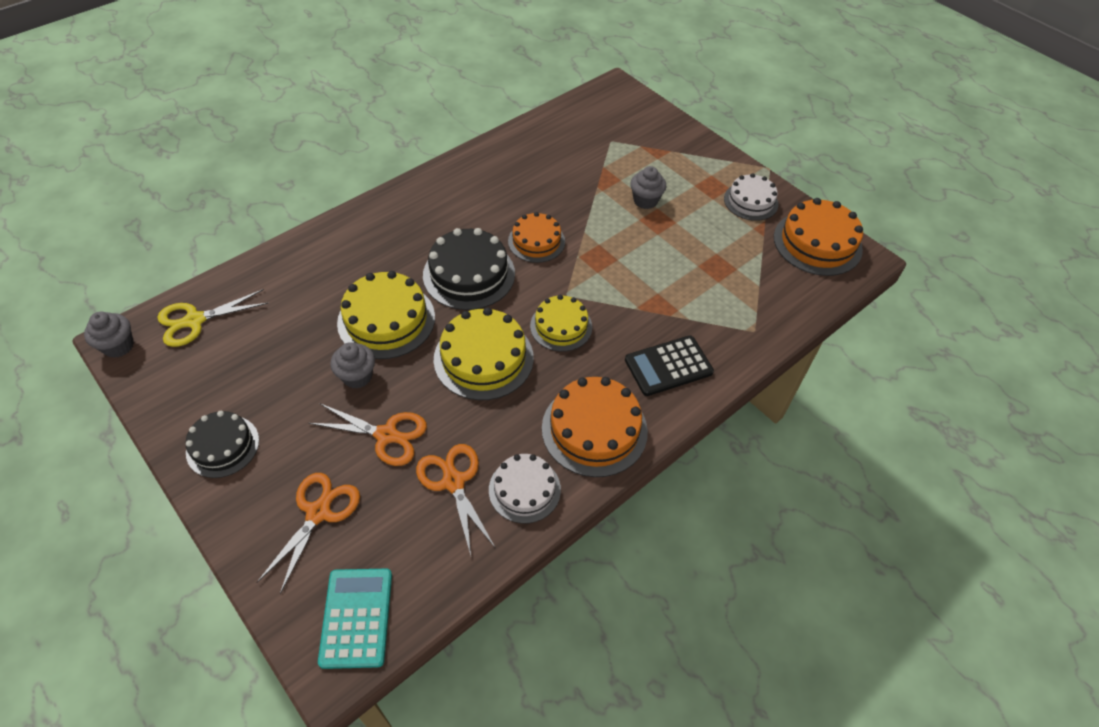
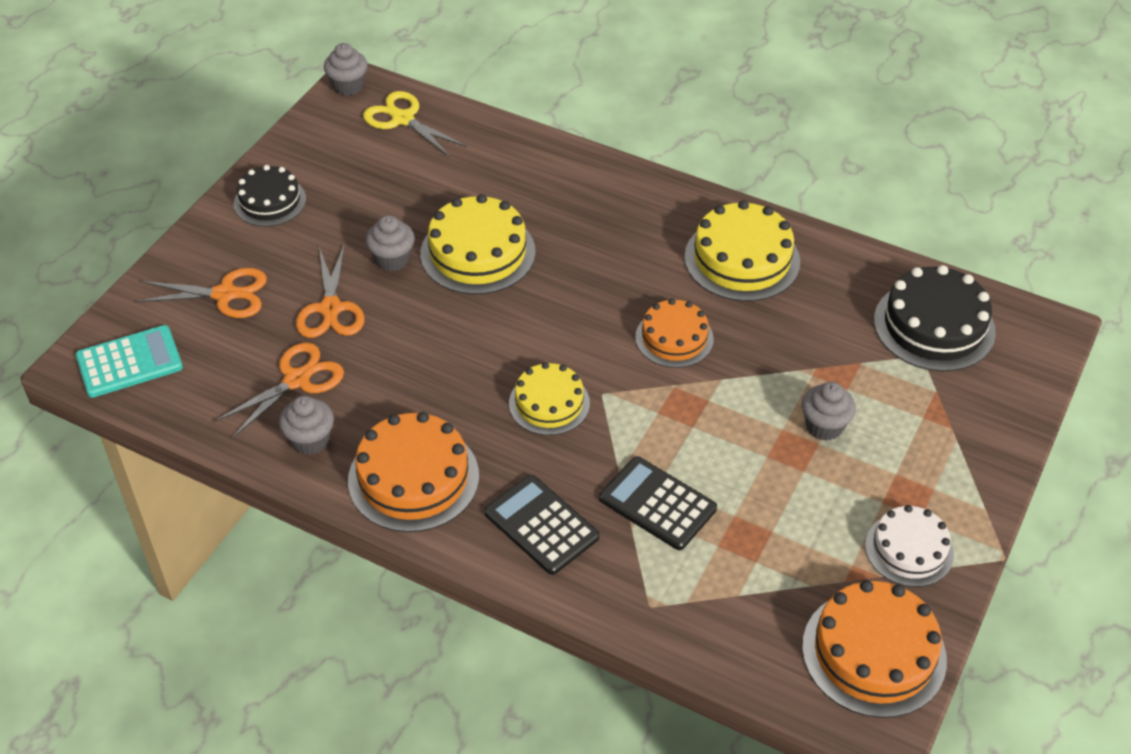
camera: 70 degrees right, 5 degrees down
black cake [423,228,515,310] -> black cake moved to [874,265,996,371]
yellow cake [434,307,534,400] -> yellow cake moved to [684,200,800,301]
white cake [489,454,561,523] -> grey cupcake [279,396,334,455]
none -> black calculator [599,456,717,550]

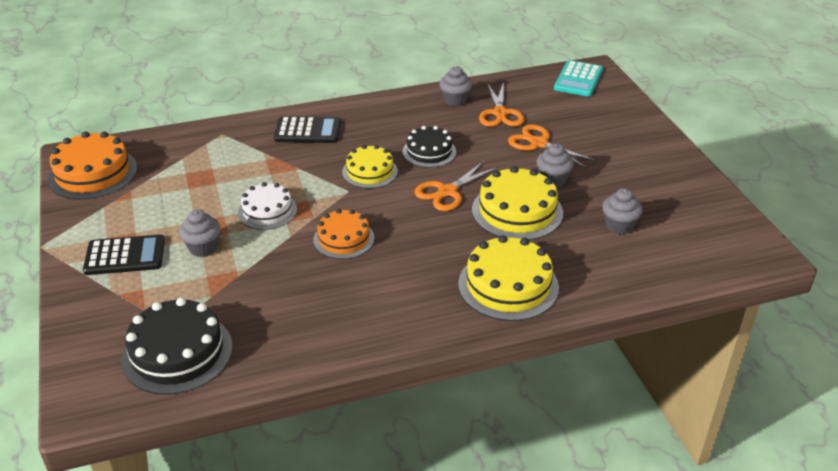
camera: 135 degrees right, 10 degrees down
orange scissors [135,268,267,318] -> orange scissors moved to [414,160,499,211]
black cake [234,165,306,227] -> black cake moved to [402,126,456,168]
grey cupcake [324,43,368,96] -> grey cupcake moved to [602,188,642,235]
orange cake [348,412,479,532] -> none
yellow scissors [363,91,467,157] -> none
black calculator [599,456,717,550] -> black calculator moved to [83,234,165,275]
yellow cake [684,200,800,301] -> yellow cake moved to [458,235,559,321]
white cake [865,505,954,587] -> white cake moved to [238,182,297,230]

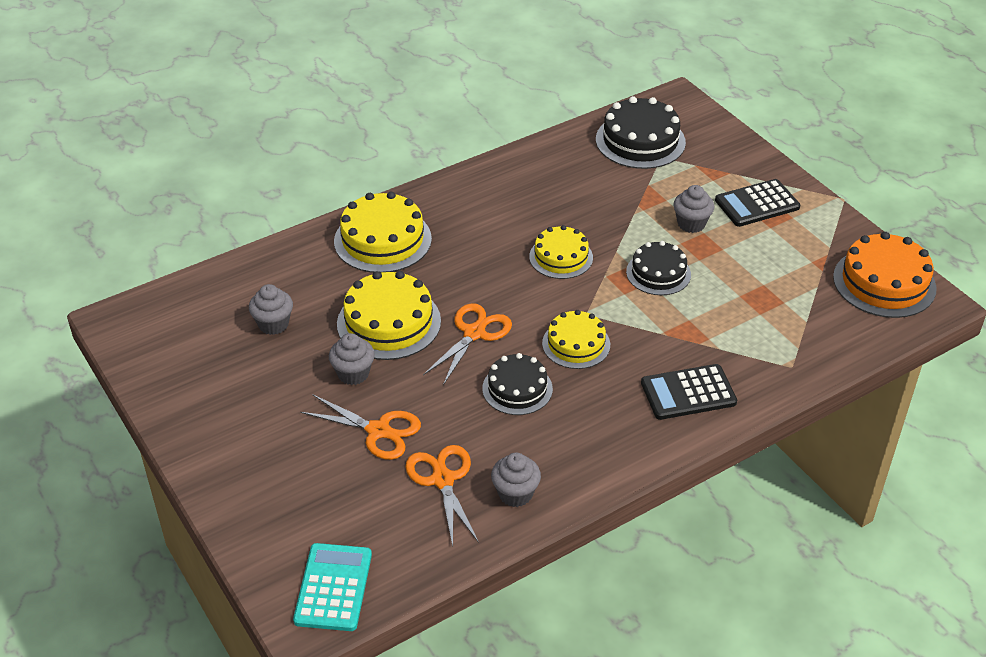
camera: 165 degrees right, 5 degrees up
white cake [238,182,297,230] -> black cake [626,241,691,295]
orange cake [313,209,374,259] -> yellow cake [529,225,593,279]

